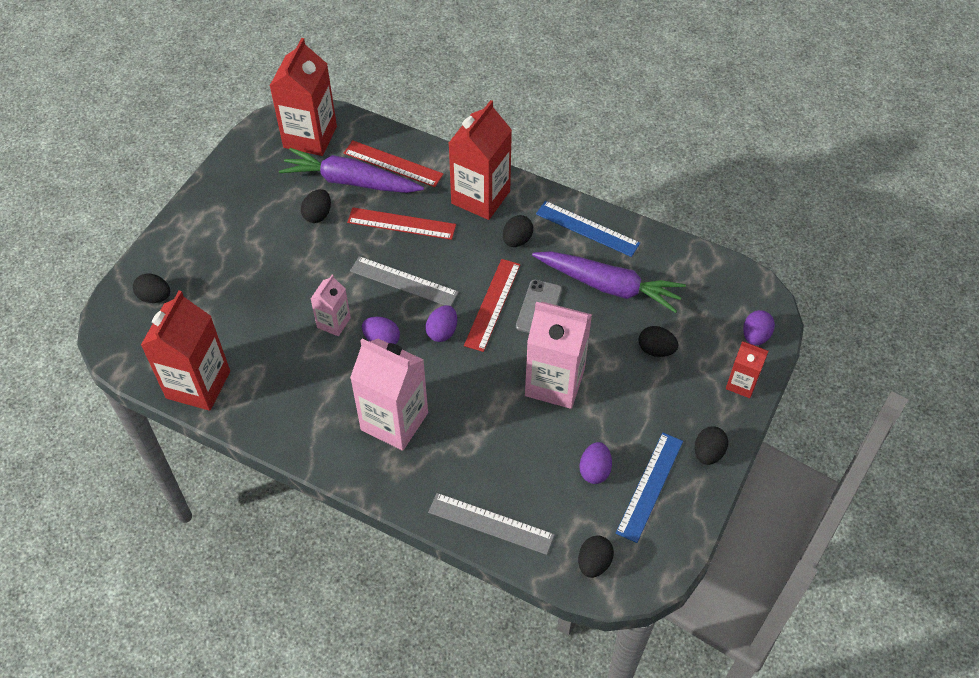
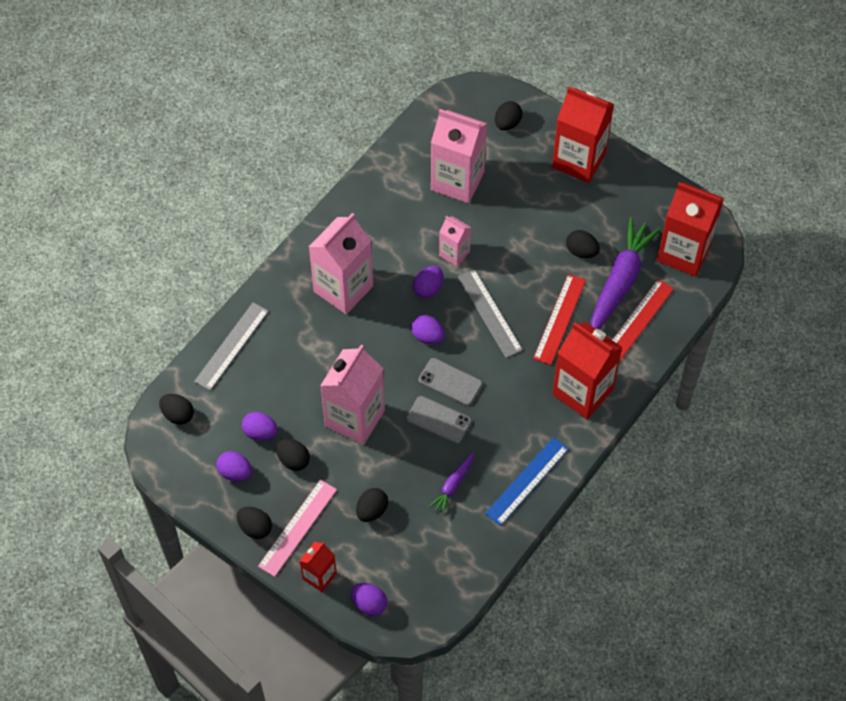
camera: 100 degrees right, 5 degrees up
red carton [141,291,230,411] -> red carton moved to [552,87,614,183]
grey ruler [350,256,459,306] -> grey ruler turned 60 degrees counterclockwise [458,269,523,358]
red ruler [464,259,521,352] -> grey phone [418,358,482,406]
black egg [503,215,533,247] -> black egg moved to [276,438,310,471]
purple carrot [532,251,686,313] -> purple carrot [429,452,474,515], size x0.49
blue ruler [616,433,683,543] -> purple egg [216,451,252,481]
none -> pink ruler [258,480,337,577]
none -> pink carton [431,109,487,203]

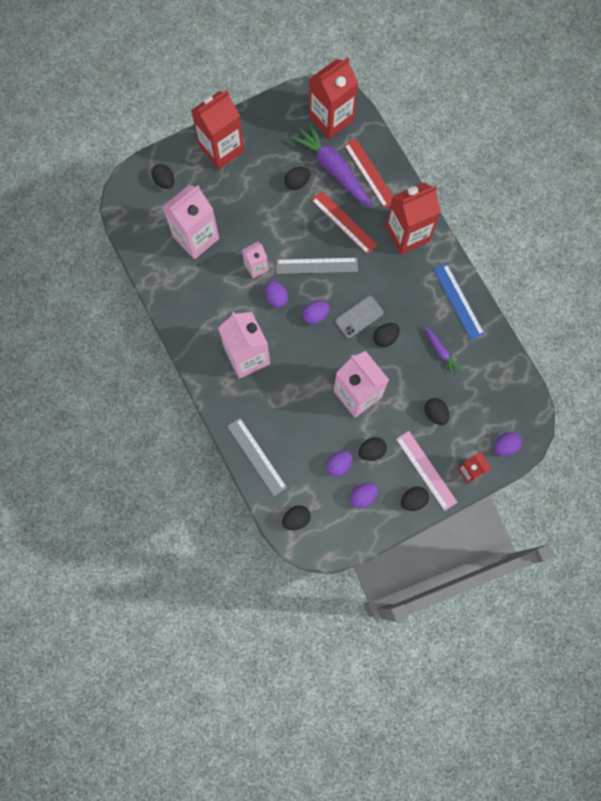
camera: 65 degrees left, 15 degrees up
grey phone [407,396,471,444] -> black egg [373,323,400,347]

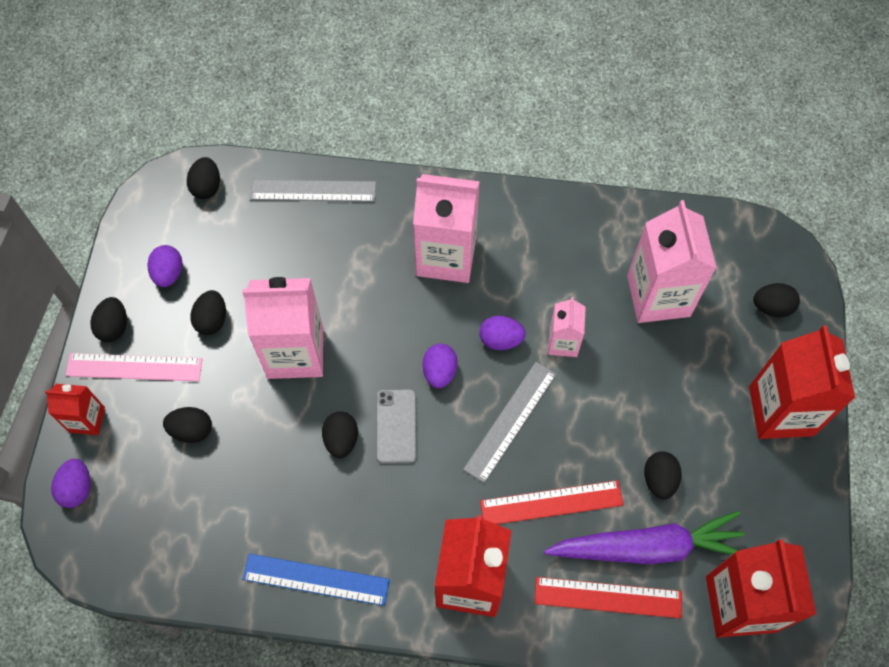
camera: 125 degrees right, 10 degrees down
purple egg [326,451,353,477] -> none
purple carrot [423,326,463,375] -> none

